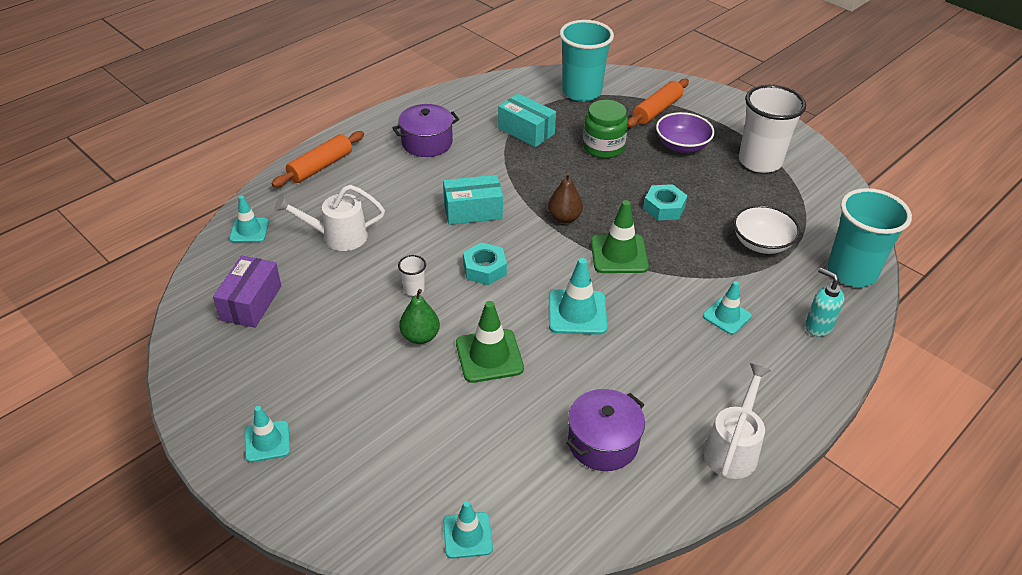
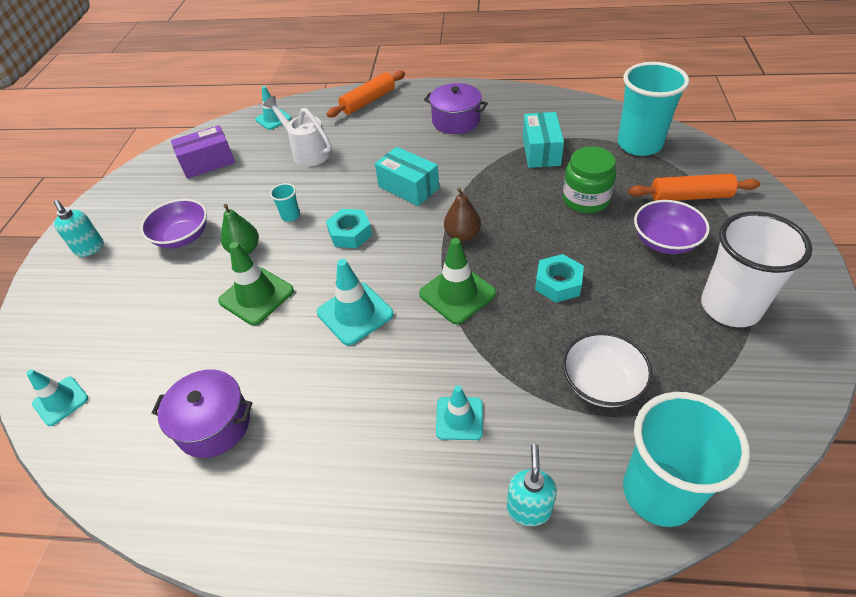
camera: 55 degrees right, 5 degrees up
turquoise traffic cone [244,406,290,462] -> turquoise soap dispenser [54,200,104,257]
orange rolling pin [271,131,364,187] -> orange rolling pin turned 45 degrees counterclockwise [327,71,405,117]
white cup [398,255,426,296] -> turquoise cup [270,183,300,221]
white watering can [703,363,771,479] -> none
none -> purple bowl [141,199,207,249]

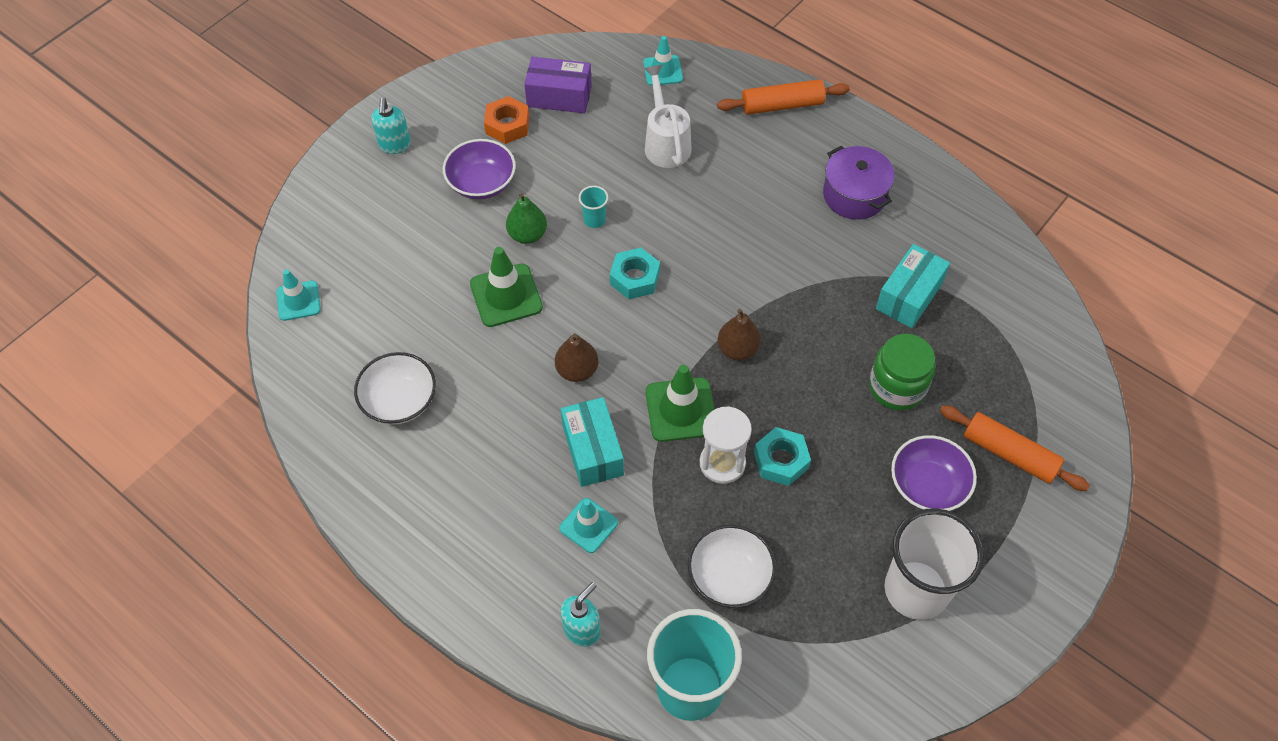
camera: 30 degrees right, 10 degrees up
purple pot [151,369,253,458] -> white bowl [354,352,436,424]
turquoise traffic cone [317,259,394,345] -> brown pear [555,333,598,382]
turquoise box [375,147,439,206] -> turquoise box moved to [561,397,624,487]
turquoise cup [618,62,689,156] -> none
none -> orange nut [484,96,529,144]
none -> white hourglass [700,406,752,484]

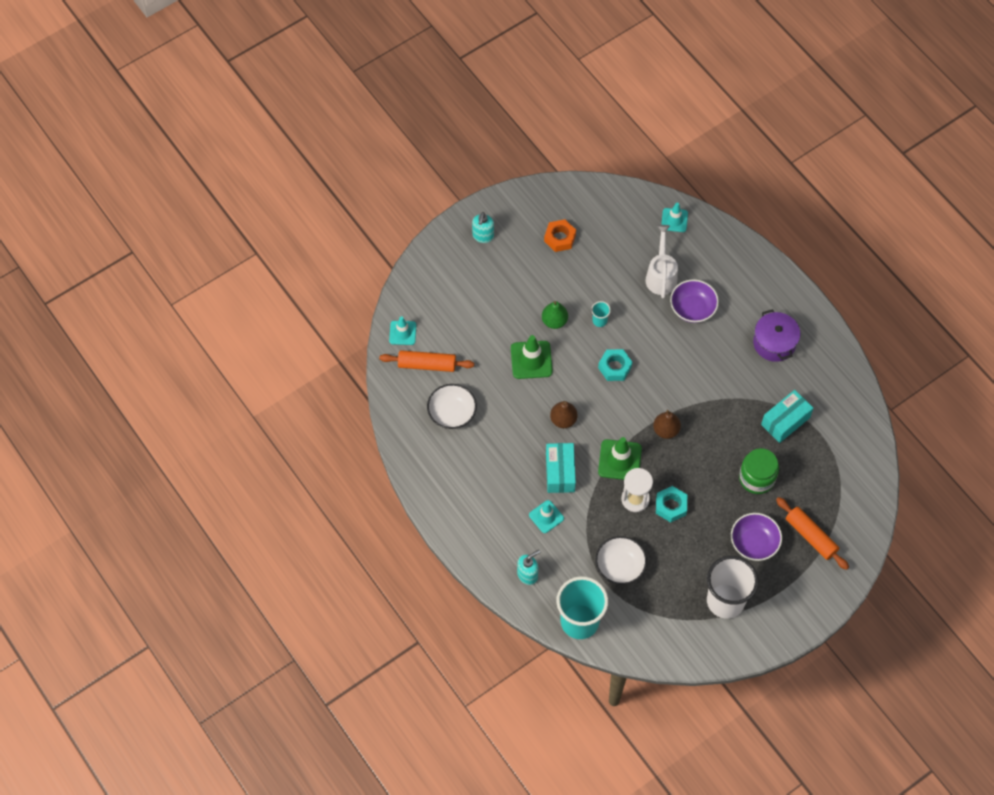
camera: 15 degrees right, 5 degrees up
purple bowl [443,139,516,200] -> purple bowl moved to [670,279,719,323]
purple box [524,57,592,113] -> none
orange rolling pin [717,79,850,115] -> orange rolling pin moved to [379,350,474,372]

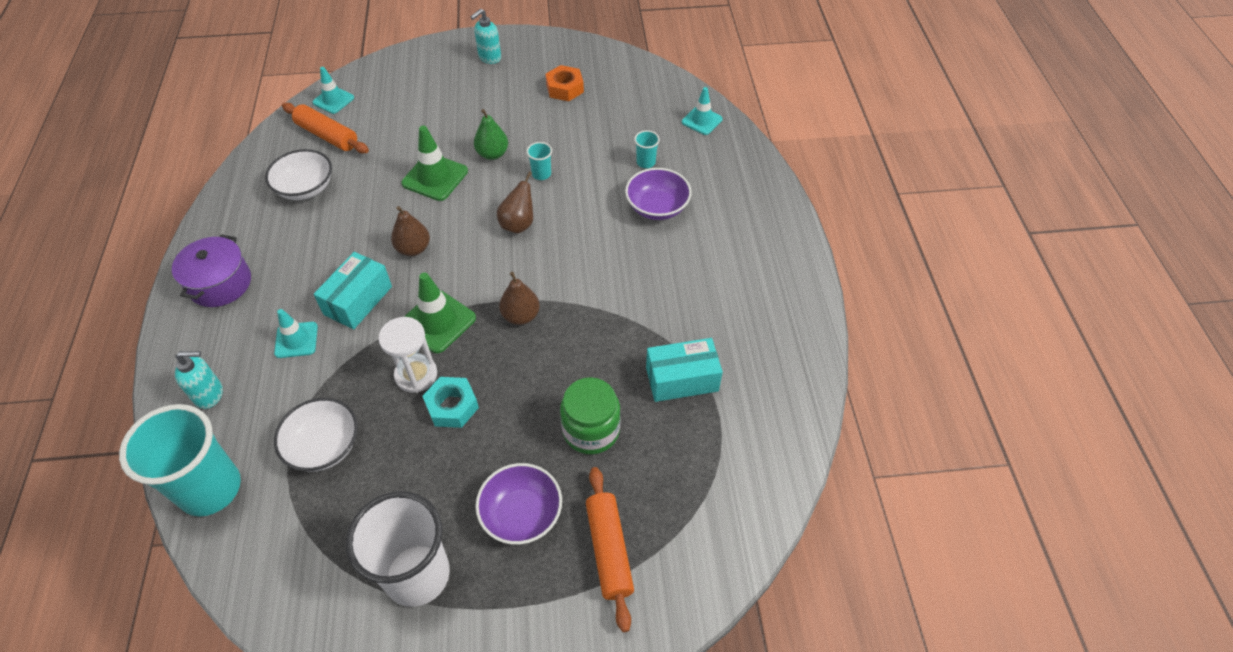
camera: 30 degrees right, 10 degrees down
turquoise nut [598,349,633,381] -> brown pear [497,171,533,233]
white watering can [645,225,678,299] -> turquoise cup [634,130,660,168]
purple pot [753,309,800,362] -> purple pot moved to [172,234,251,307]

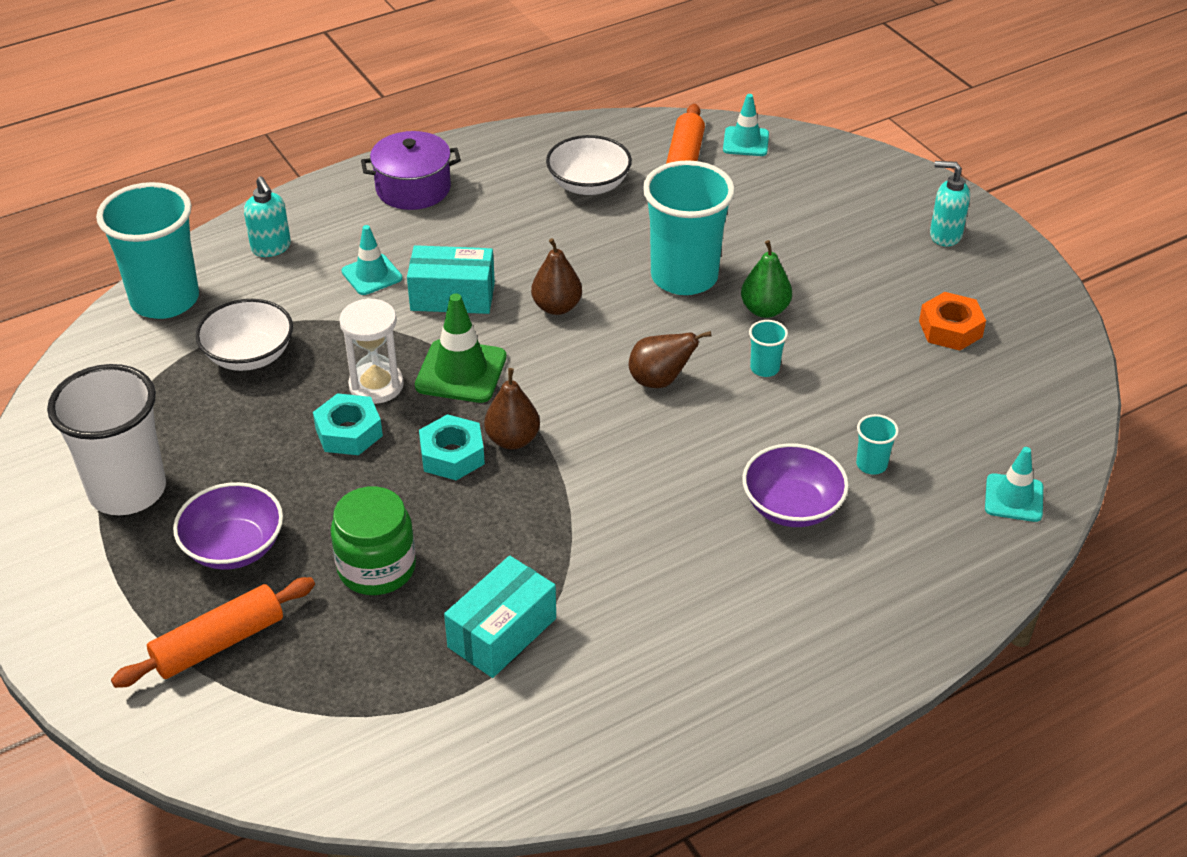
camera: 65 degrees right, 10 degrees down
green traffic cone [401,126,468,201] -> turquoise cup [643,160,735,295]
turquoise box [646,338,723,402] -> turquoise box turned 75 degrees clockwise [444,556,556,678]
none -> turquoise nut [419,414,485,480]

